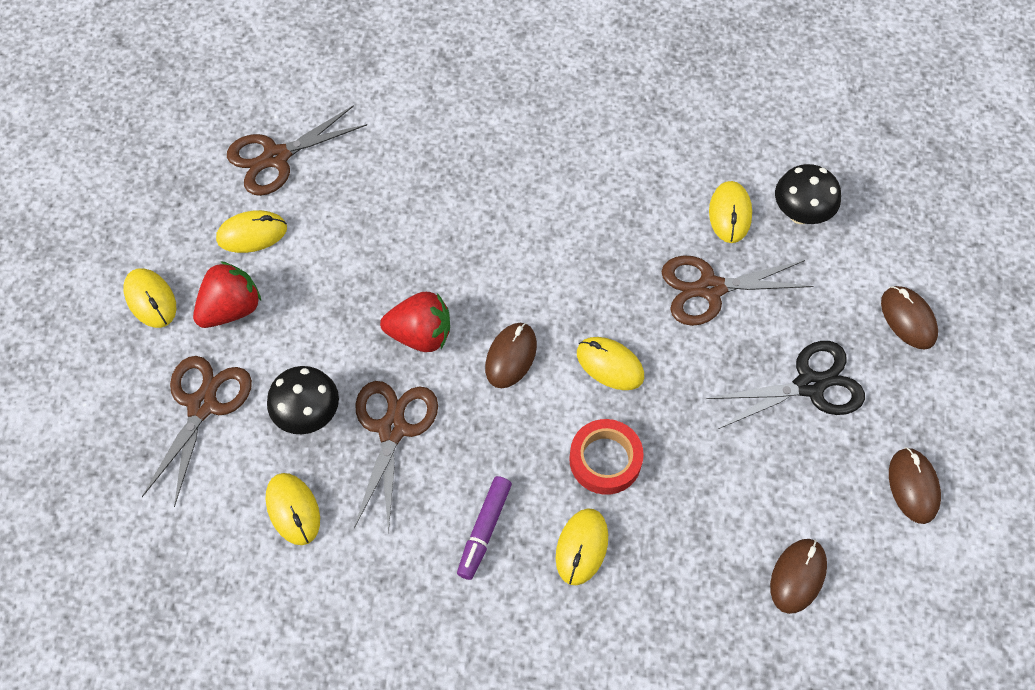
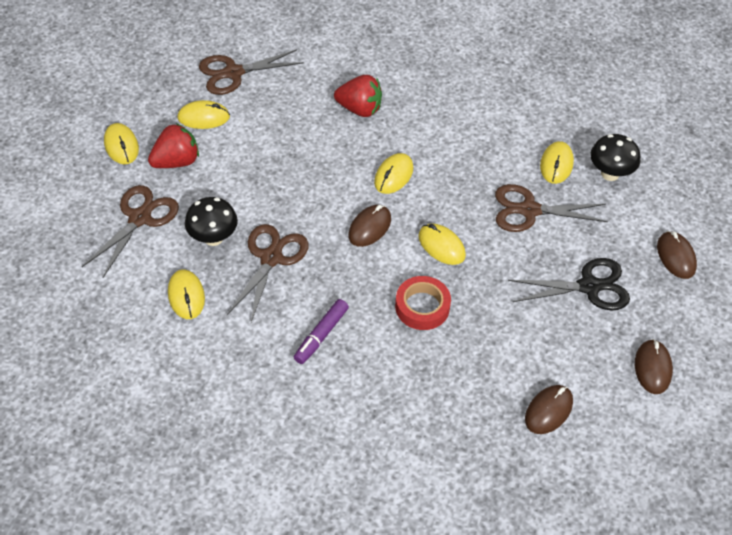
camera: 10 degrees right, 10 degrees down
red strawberry [380,292,450,352] -> red strawberry moved to [334,75,382,117]
yellow mouse [556,508,608,585] -> yellow mouse moved to [374,153,413,194]

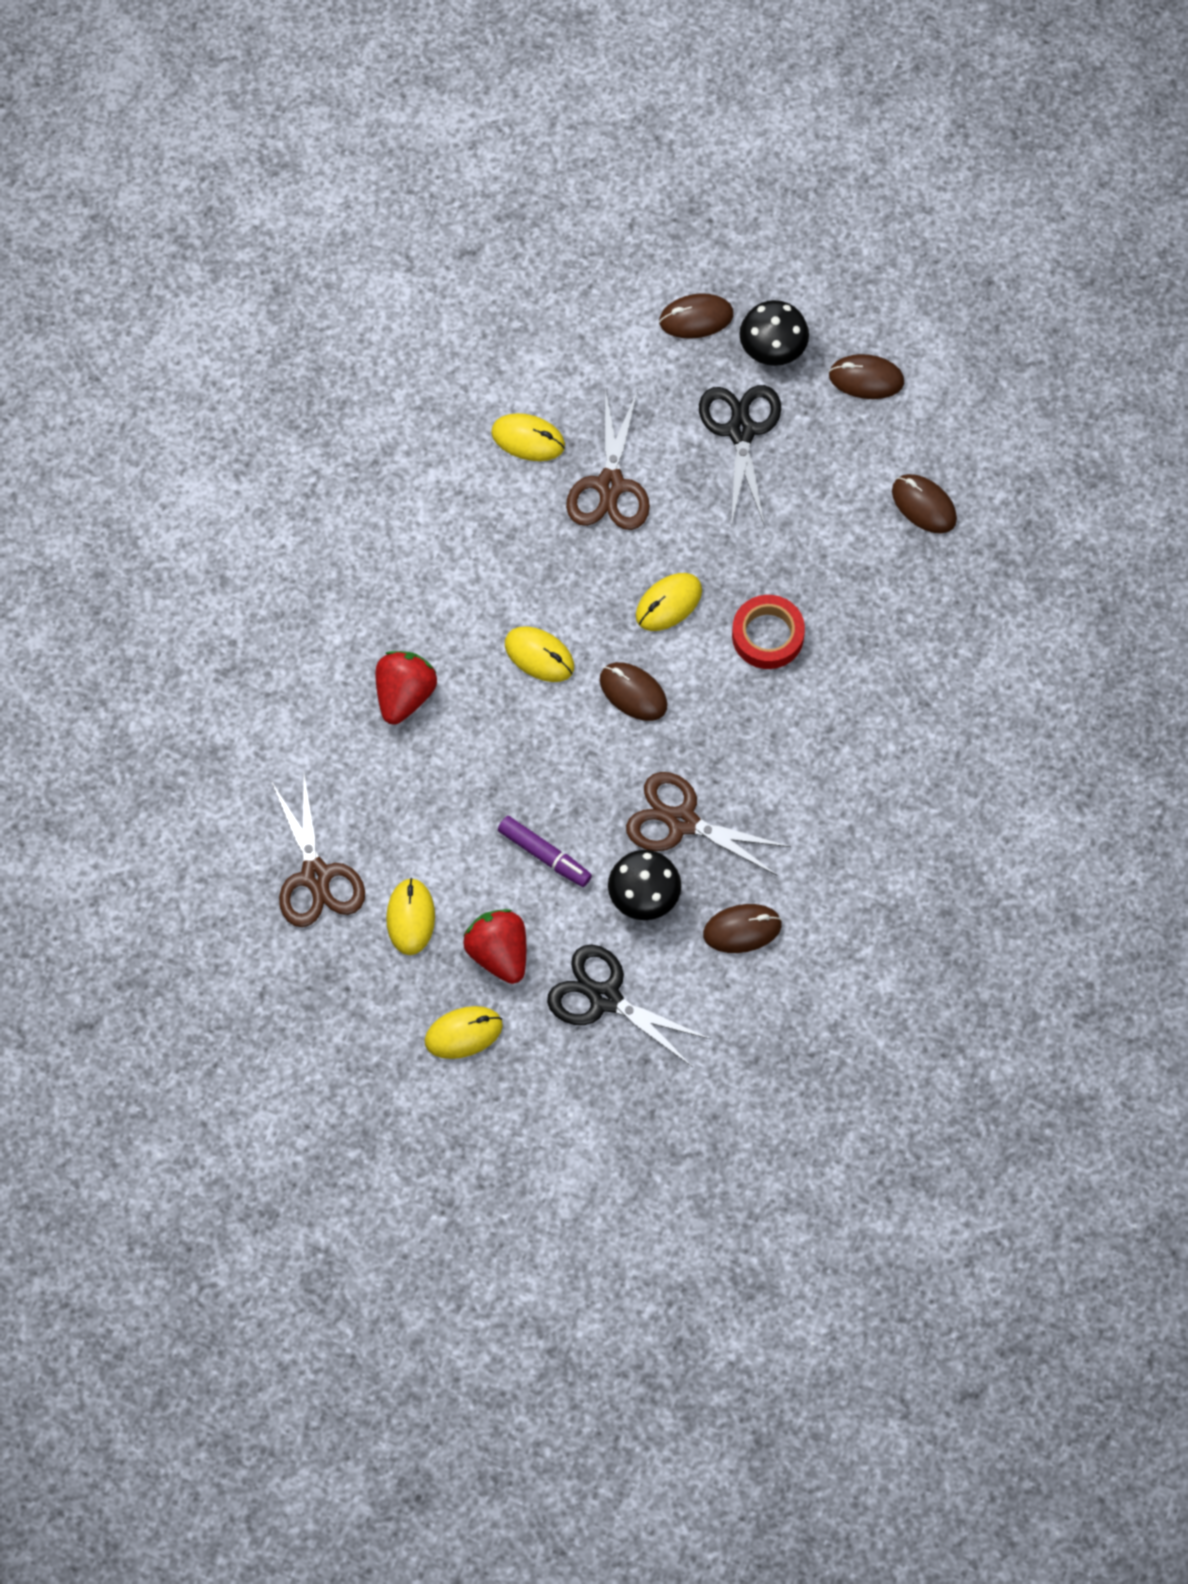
camera: 85 degrees left, 15 degrees up
brown scissors [82,185,179,277] -> black scissors [547,945,710,1067]
yellow mouse [168,269,205,319] -> brown mouse [703,904,782,953]
purple marker [294,299,349,364] -> purple marker moved to [498,816,592,887]
black mushroom [590,134,640,181] -> black mushroom moved to [739,300,809,366]

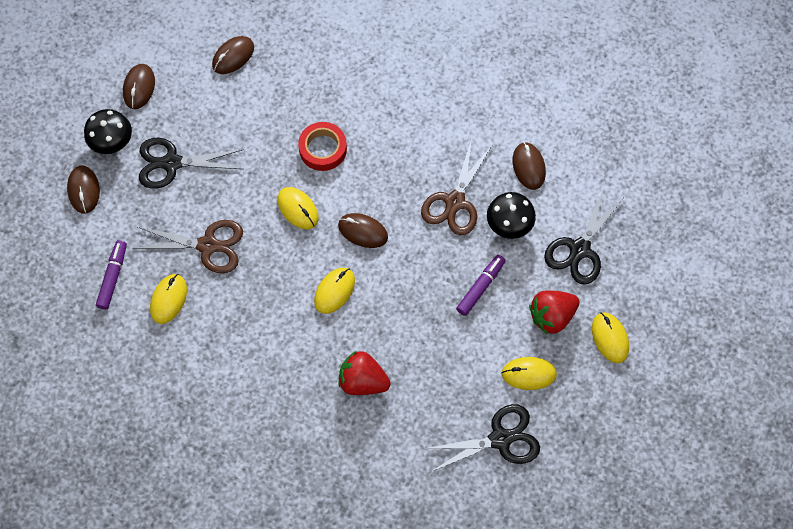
camera: 90 degrees left, 0 degrees up
brown scissors [271,775,365,927] -> black scissors [424,404,540,473]
brown mouse [600,662,668,721] -> brown mouse turned 75 degrees clockwise [338,213,388,248]
none -> purple marker [96,240,127,309]

